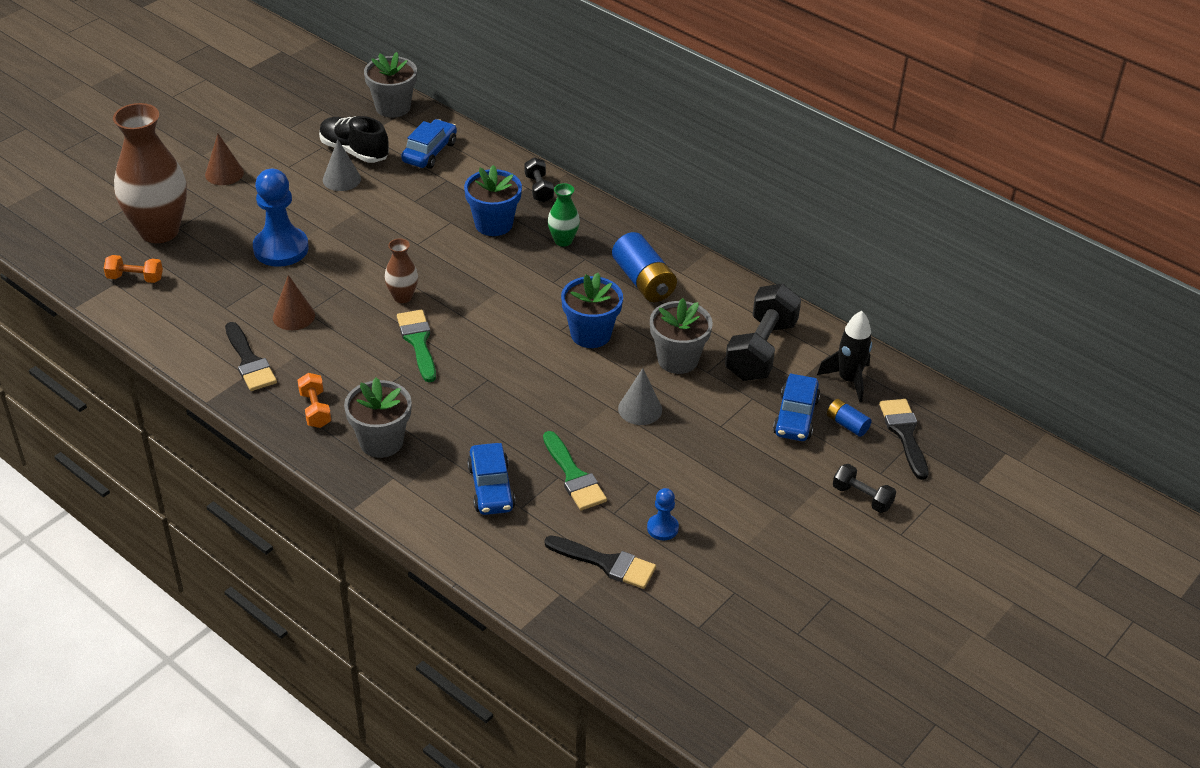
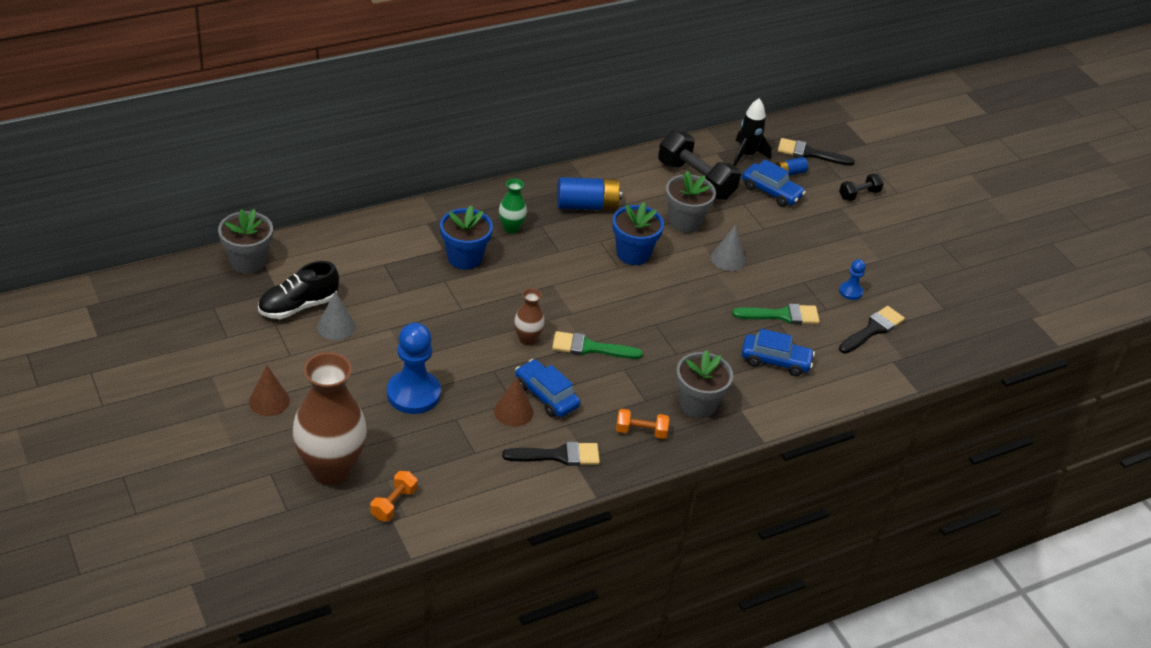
camera: 70 degrees left, 0 degrees up
blue car [401,119,457,169] -> blue car moved to [515,359,580,417]
black dumbbell [525,157,554,202] -> none

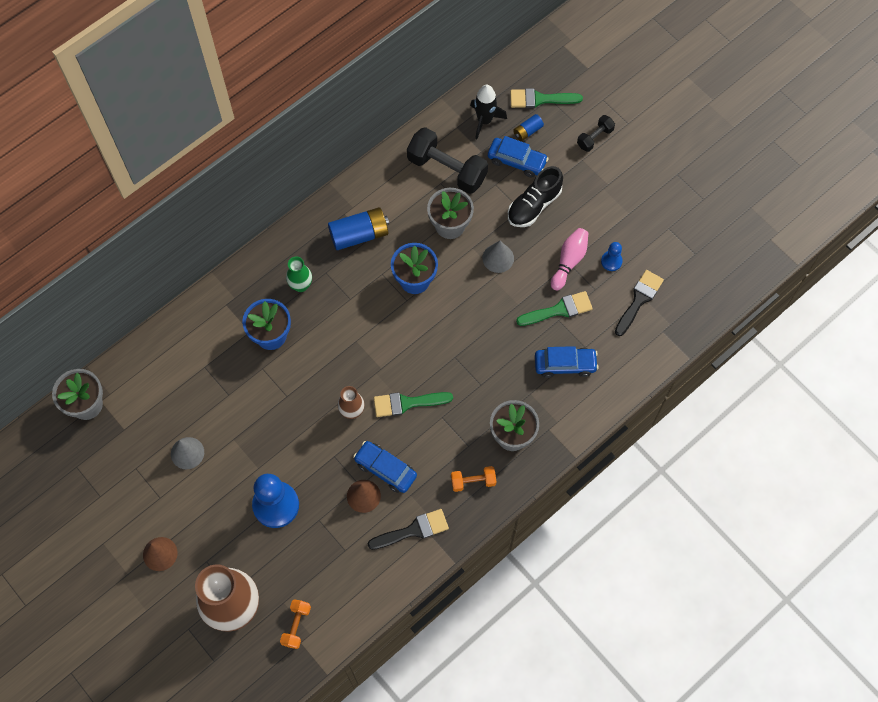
camera: 10 degrees left, 25 degrees up
black shoe [258,261,339,319] -> black shoe moved to [508,166,563,227]
black brush [778,138,855,166] -> green brush [510,88,583,108]
none -> pink bowling pin [551,228,589,290]

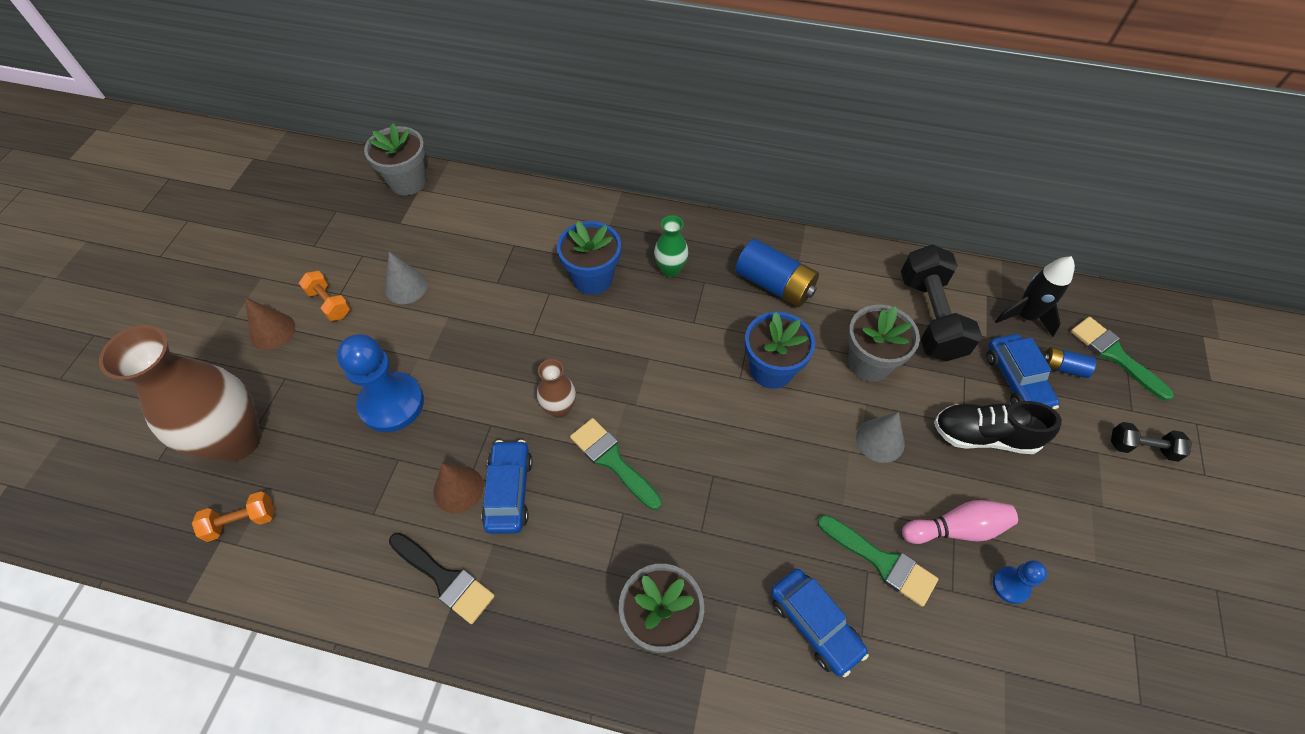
camera: 55 degrees right, 10 degrees down
orange dumbbell [451,466,496,492] -> orange dumbbell moved to [299,271,350,321]
black brush [615,270,664,336] -> none

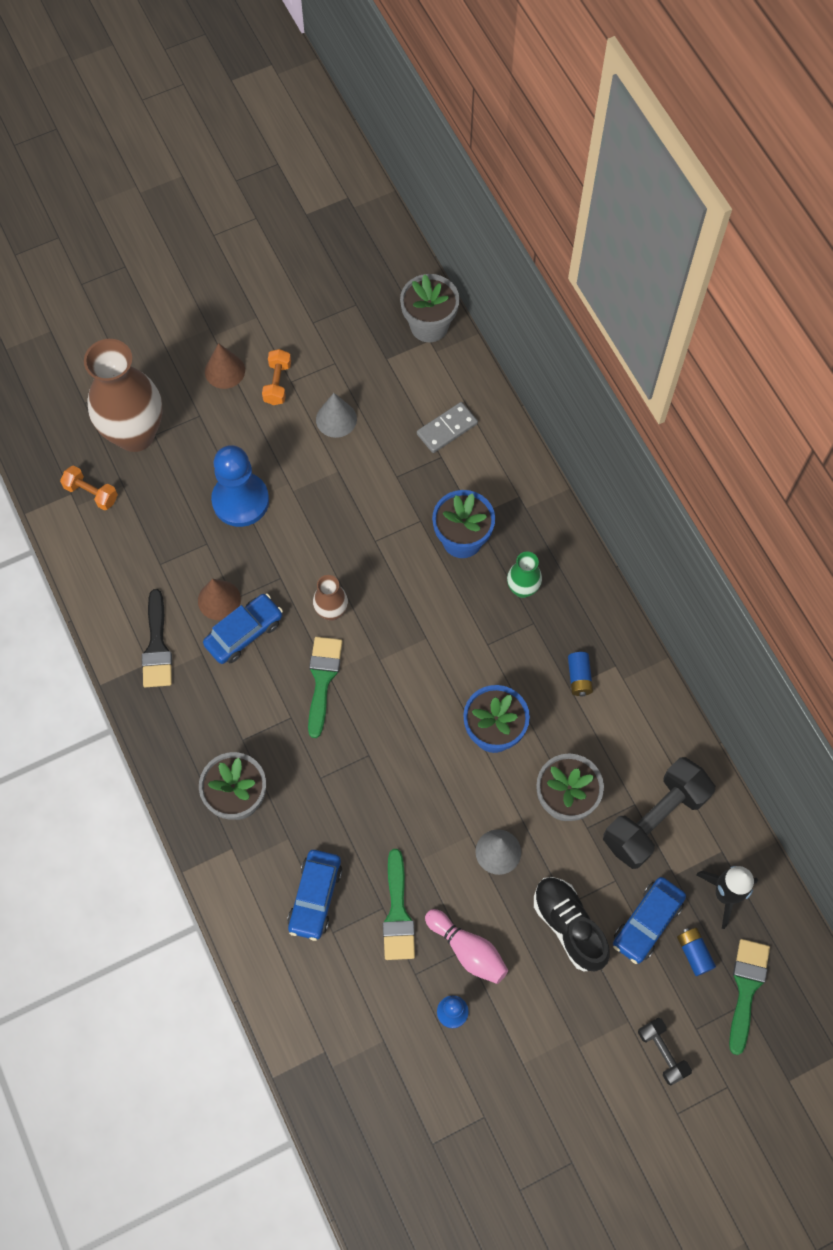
camera: 50 degrees right, 10 degrees up
blue battery [735,239,819,307] -> blue battery [568,652,593,696], size x0.53
none -> grey domino [417,402,478,453]

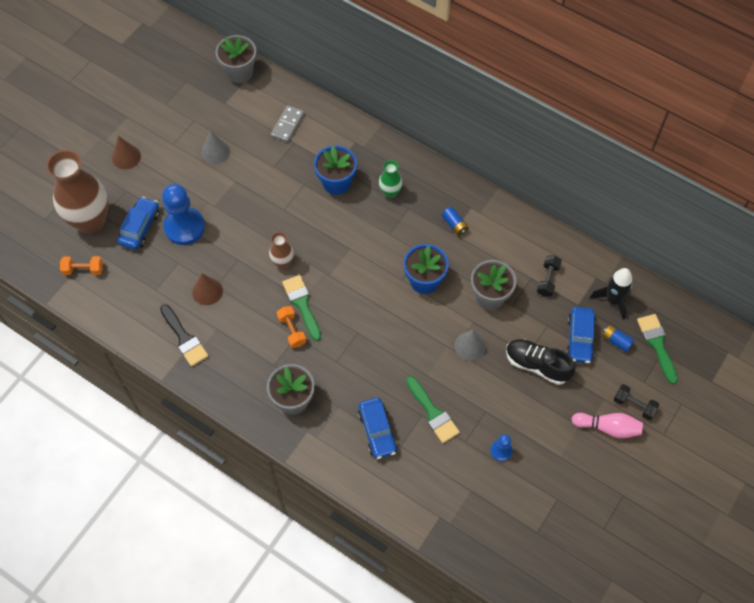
camera: 30 degrees left, 5 degrees down
blue car [203,594,283,664] -> blue car moved to [118,197,159,250]
orange dumbbell [262,349,291,405] -> orange dumbbell moved to [277,306,306,348]
pink bowling pin [425,909,508,984] -> pink bowling pin moved to [572,413,643,438]
black dumbbell [603,757,715,869] -> black dumbbell [537,256,562,296], size x0.51

